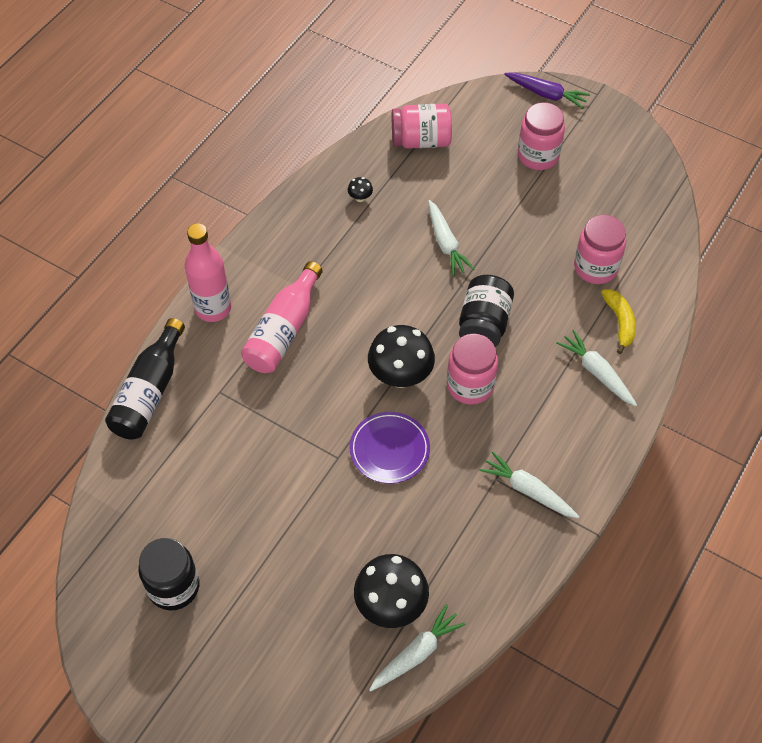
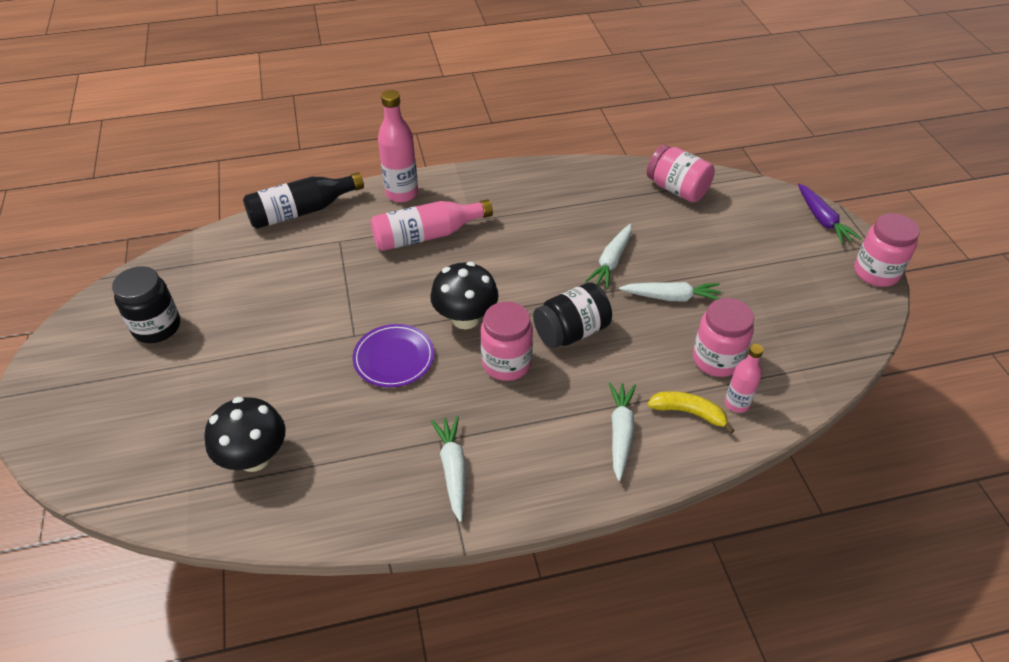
camera: 45 degrees right, 10 degrees down
black mushroom [348,177,373,202] -> none
white carrot [369,604,466,692] -> white carrot moved to [619,282,721,302]
pink jar [518,102,565,170] -> pink jar moved to [854,213,920,287]
yellow banana [601,289,636,354] -> yellow banana turned 105 degrees counterclockwise [648,391,735,434]
none -> pink bottle [725,344,764,413]

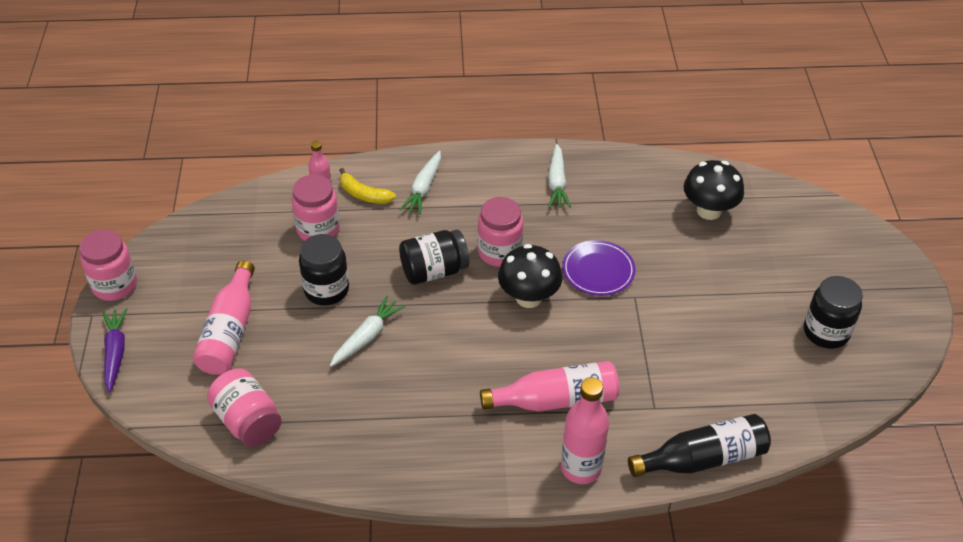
camera: 170 degrees left, 0 degrees up
white carrot [619,282,721,302] -> black jar [299,234,349,305]
none -> pink bottle [193,260,255,375]

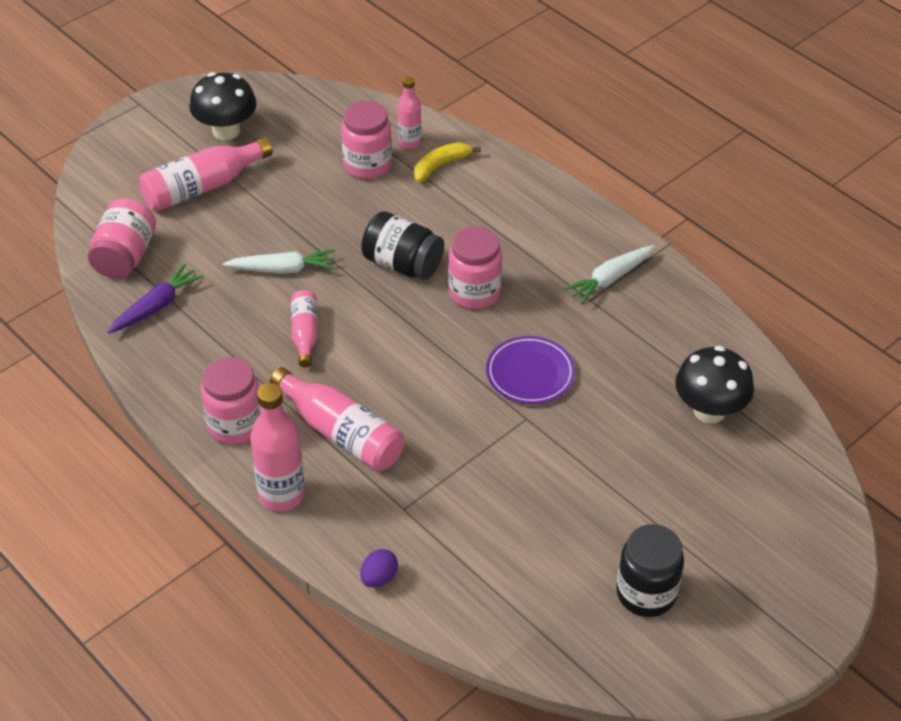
camera: 50 degrees right, 0 degrees up
pink jar [79,230,137,301] -> pink jar moved to [201,357,261,444]
purple carrot [103,308,128,392] -> purple carrot moved to [108,264,203,333]
black jar [299,234,349,305] -> none
yellow banana [339,168,396,204] -> yellow banana turned 60 degrees clockwise [414,142,481,182]
white carrot [399,151,441,215] -> none
black mushroom [498,244,562,308] -> black mushroom moved to [189,72,257,140]
black bottle [628,414,771,477] -> purple egg [360,549,398,587]
none -> pink bottle [291,290,318,367]

